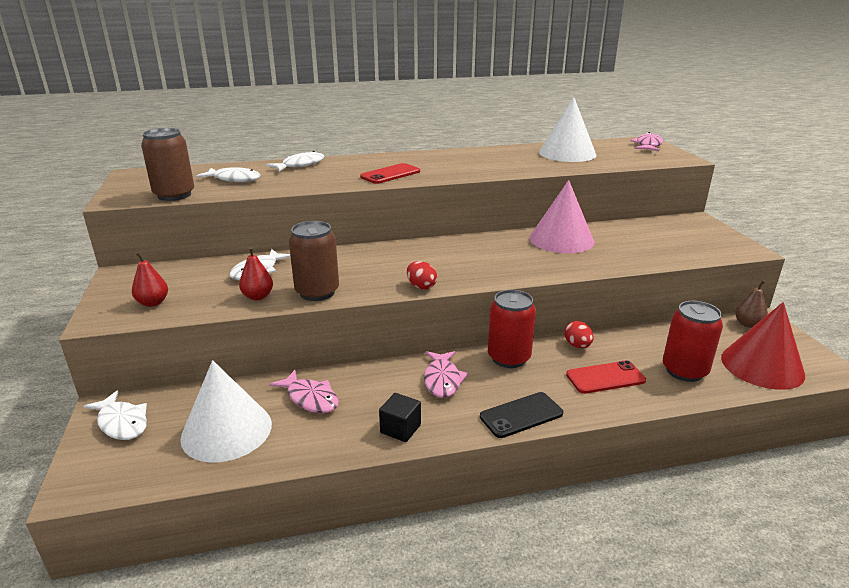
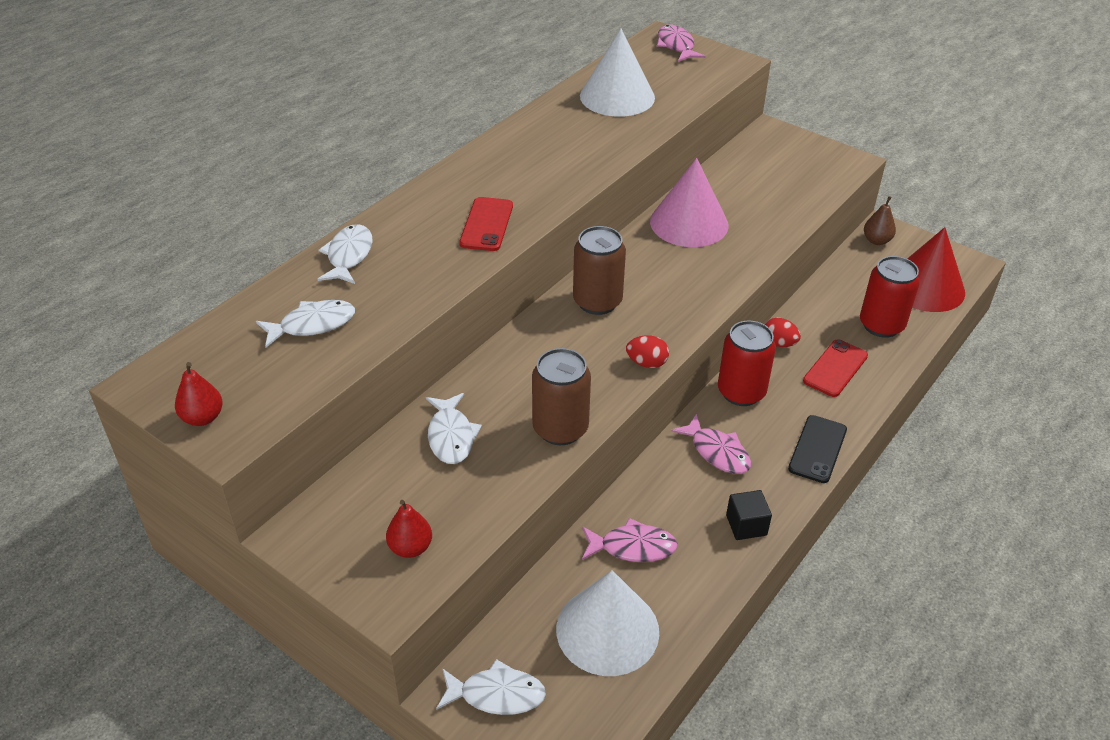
camera: 40 degrees left, 15 degrees up
brown can [141,128,194,201] -> brown can moved to [573,226,626,315]
red pear [239,247,273,300] -> red pear moved to [175,362,223,426]

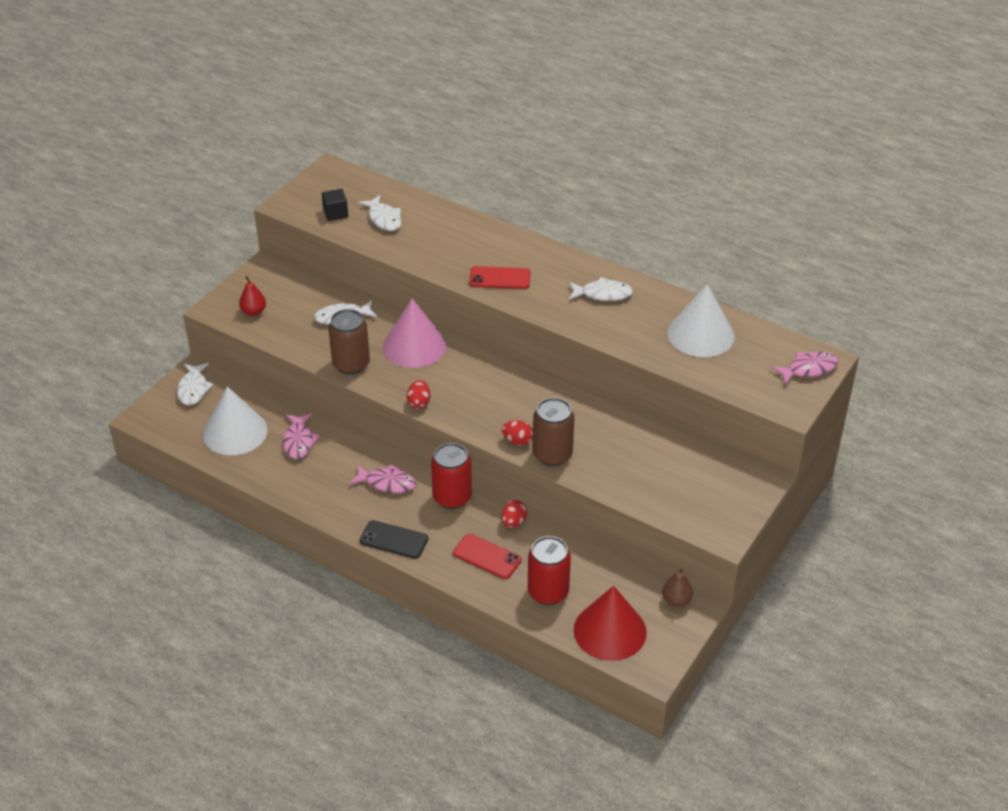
camera: 85 degrees right, 0 degrees up
red pear [175,362,223,426] -> none
white fish [317,224,373,284] -> white fish moved to [569,277,633,301]
brown can [573,226,626,315] -> brown can moved to [533,398,574,466]
pink cone [650,158,729,247] -> pink cone moved to [383,299,447,368]
pink fish [671,413,751,474] -> pink fish turned 120 degrees counterclockwise [349,464,416,493]
black cube [726,490,772,540] -> black cube moved to [322,189,348,221]
none -> red egg [502,420,533,446]

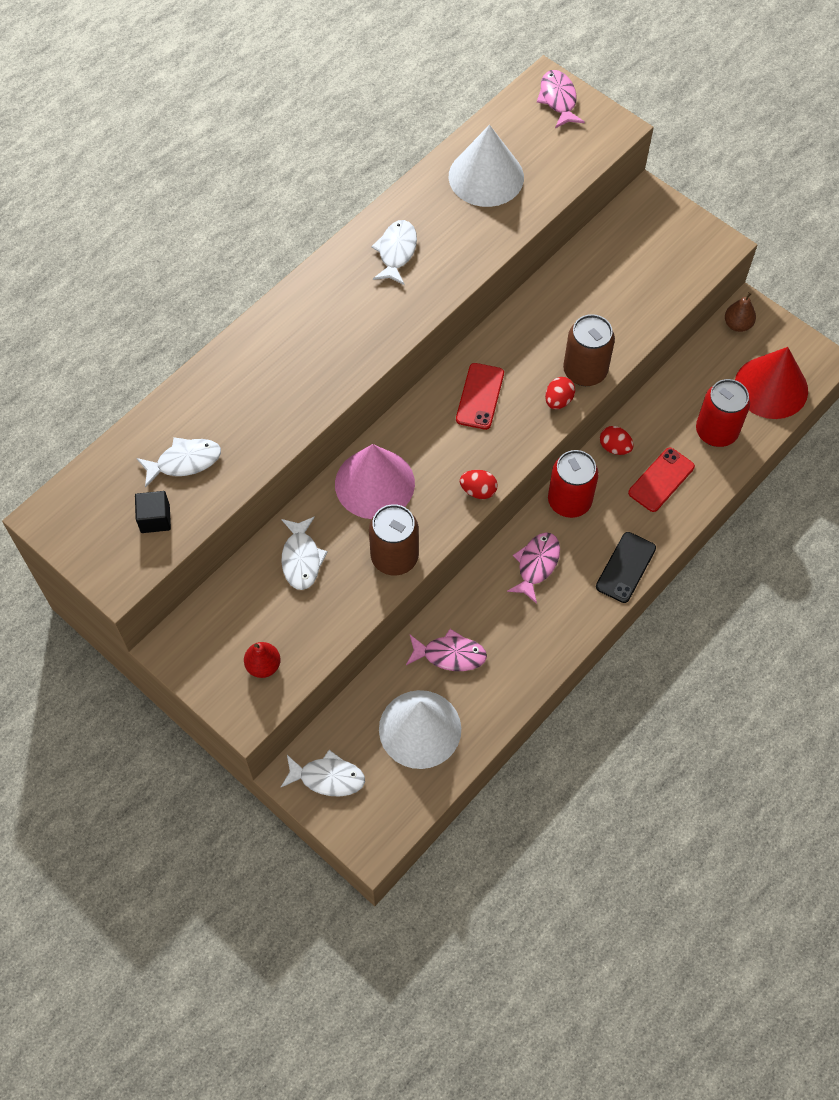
camera: 80 degrees left, 20 degrees up
red phone [469,266,530,289] -> red phone moved to [456,363,504,430]

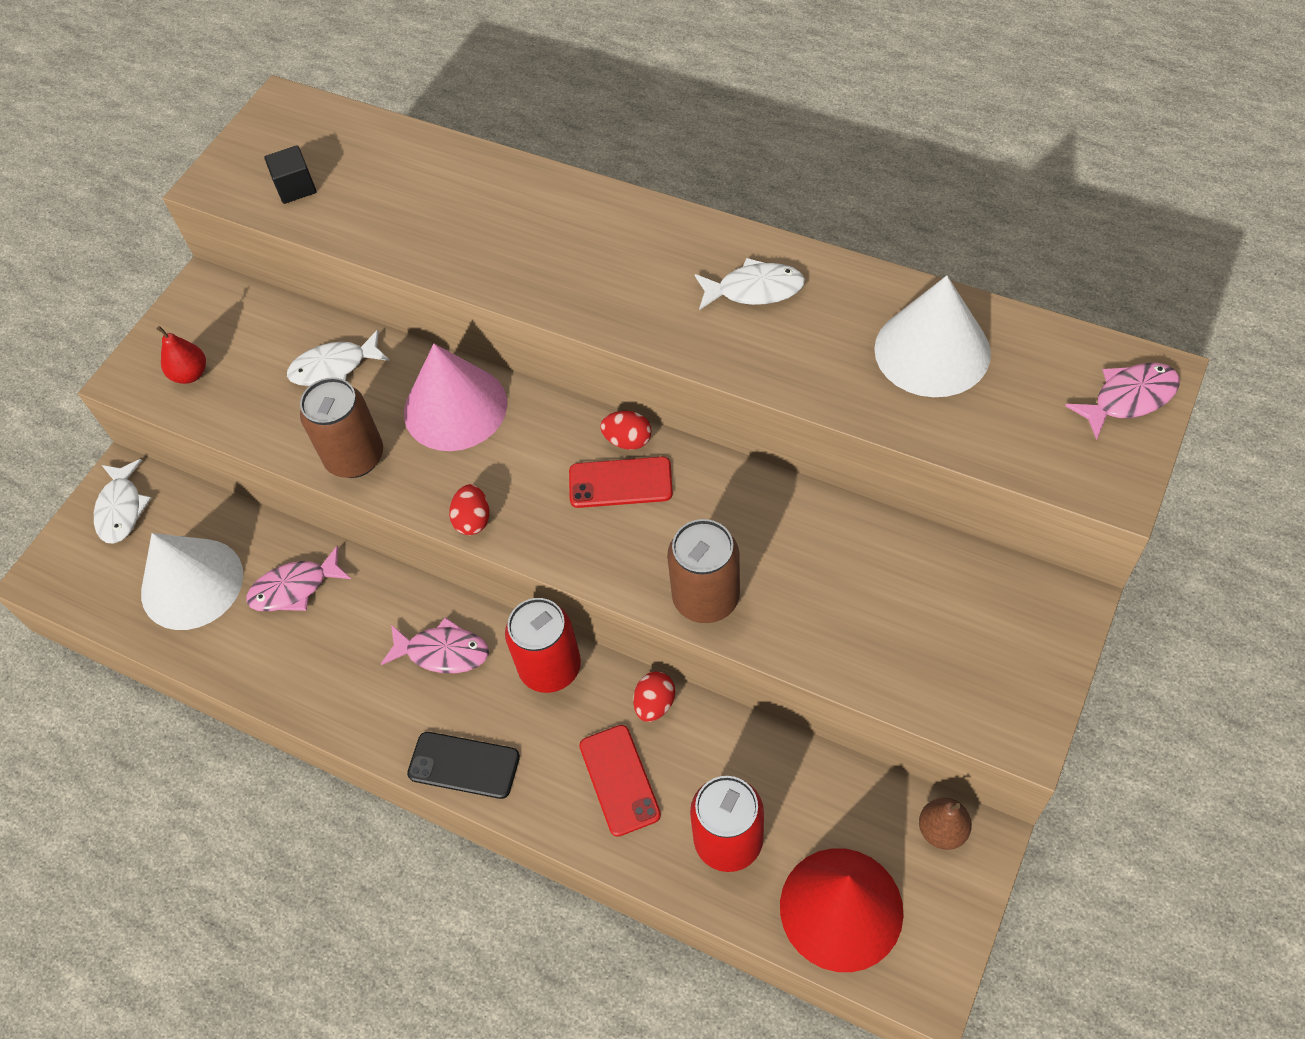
camera: 80 degrees right, 5 degrees down
white fish [137,437,221,488] -> none
pink fish [406,629,487,671] -> pink fish turned 75 degrees clockwise [246,545,351,611]
red egg [545,377,575,409] -> red egg moved to [600,411,651,450]
red phone [628,448,695,512] -> red phone turned 45 degrees clockwise [579,725,661,837]

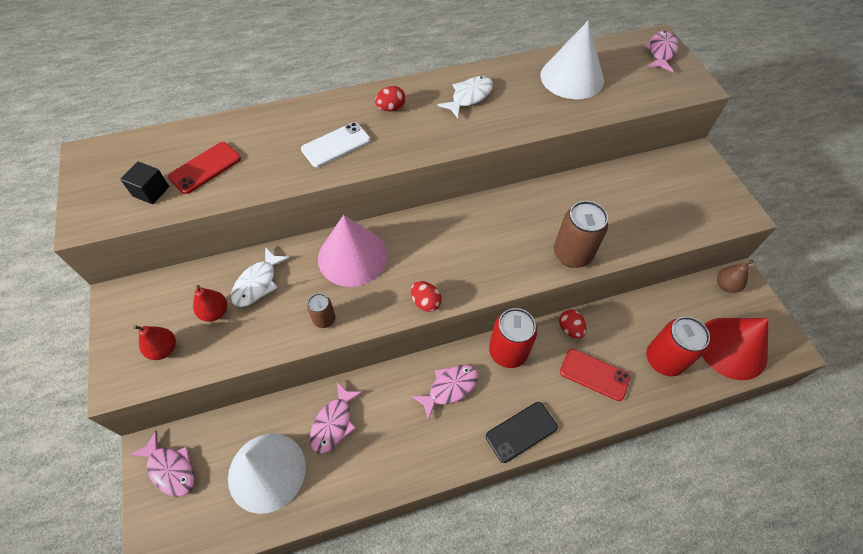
camera: 50 degrees left, 0 degrees up
white fish [94,459,151,544] -> pink fish [130,431,195,497]
brown can [300,377,383,478] -> brown can [307,293,335,328], size x0.53
red phone [569,457,673,508] -> red phone moved to [168,142,241,194]
red egg [600,411,651,450] -> red egg moved to [375,86,406,112]
none -> red pear [193,285,227,322]
none -> white phone [301,122,370,167]

